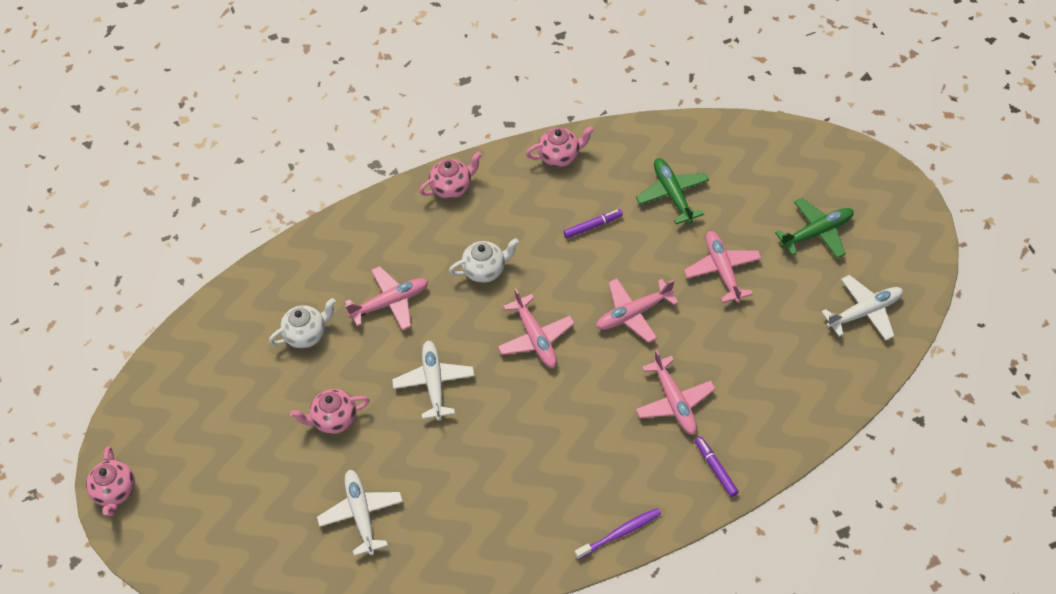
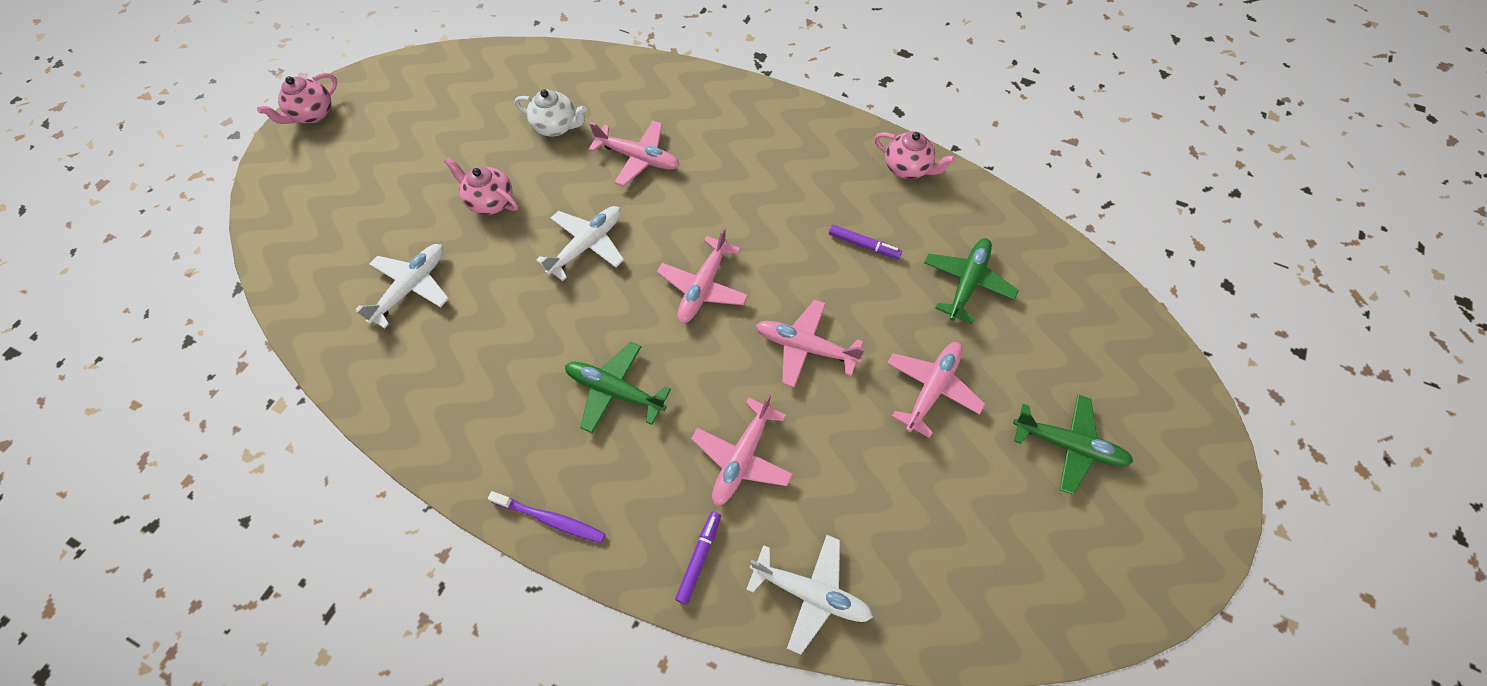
camera: 45 degrees right, 5 degrees up
pink teapot [419,151,482,199] -> none
white teapot [449,238,519,283] -> none
white plane [821,275,903,340] -> white plane moved to [746,535,873,655]
none -> green plane [565,342,671,433]

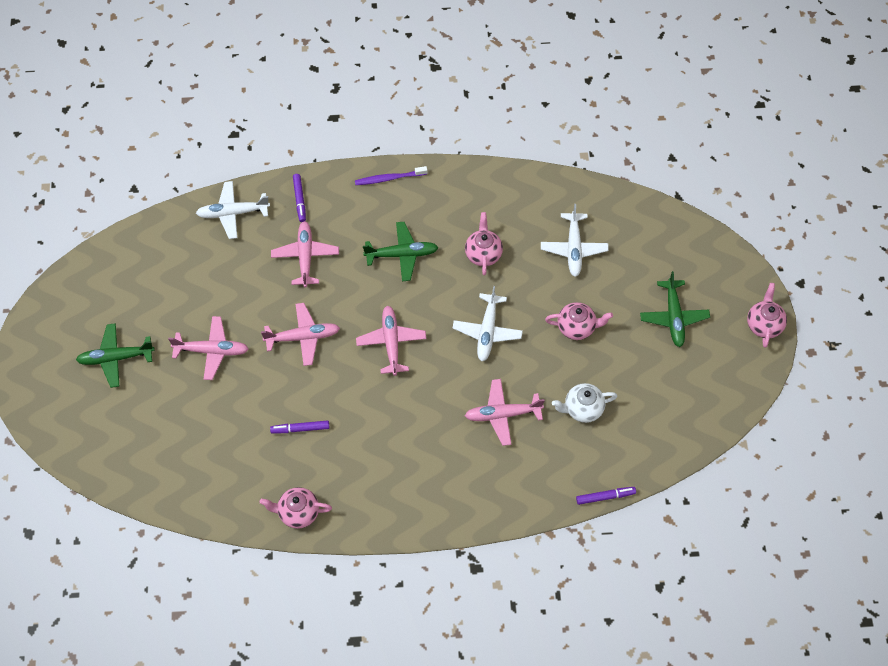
camera: 150 degrees right, 0 degrees up
pink plane [887,342,985,438] -> pink plane turned 90 degrees counterclockwise [168,316,248,380]
green plane [924,238,1019,324] -> green plane moved to [640,271,710,347]
none -> pink teapot [465,212,503,275]
none -> purple marker [576,487,636,505]

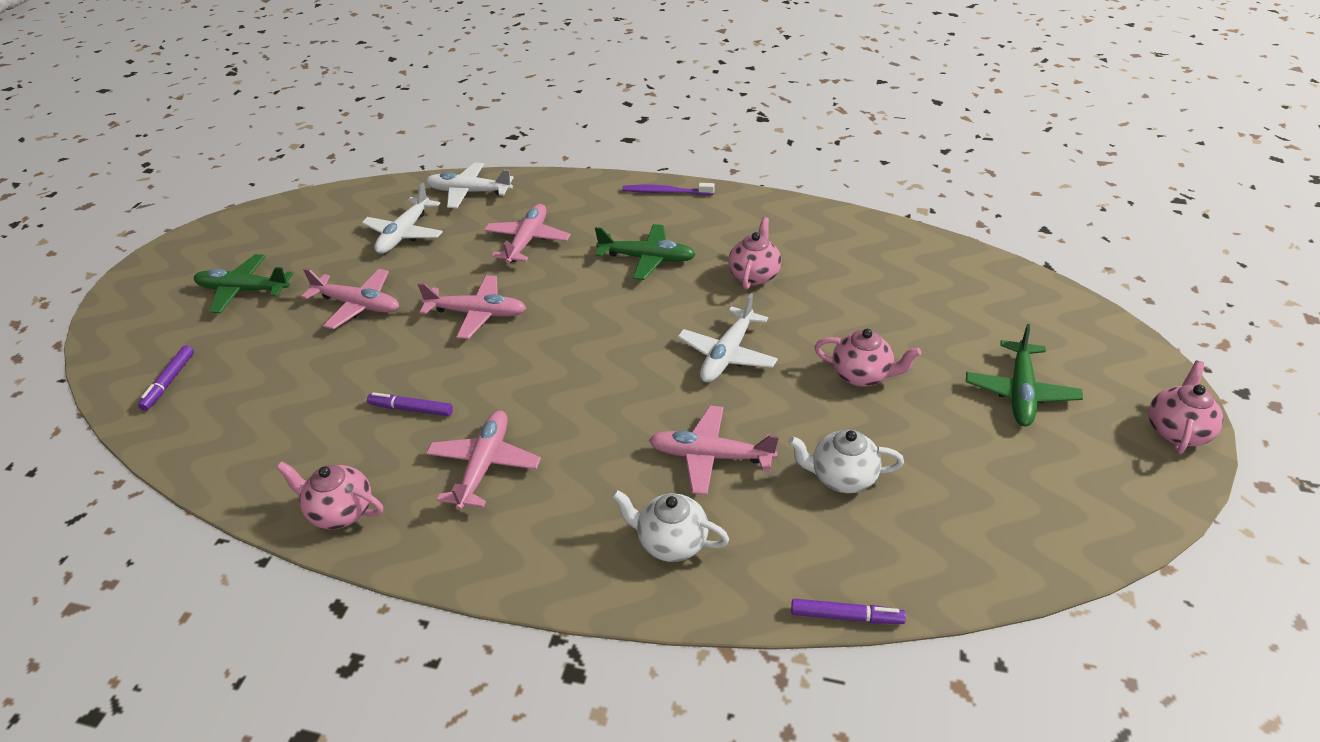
camera: 20 degrees right, 20 degrees down
purple marker [293,174,306,222] -> purple marker moved to [138,345,194,411]
pink plane [356,306,426,376] -> pink plane moved to [426,410,541,510]
white plane [541,204,609,277] -> white plane moved to [362,183,443,254]
none -> white teapot [612,490,729,562]

